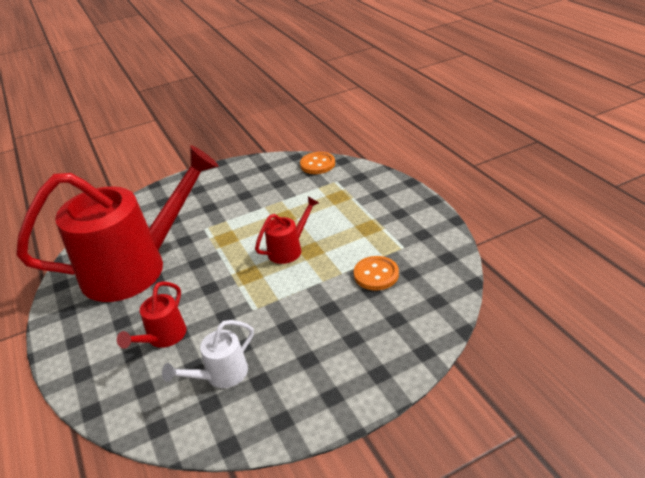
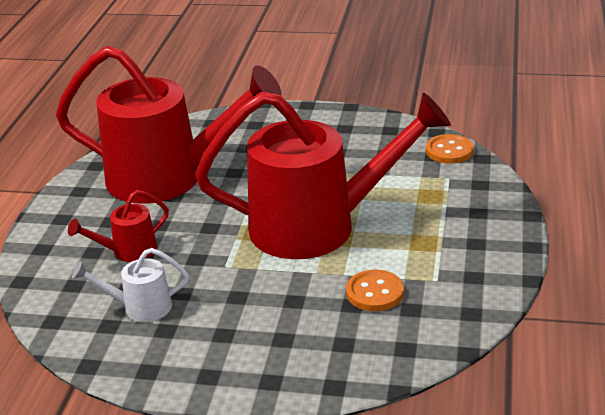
camera: 35 degrees right, 5 degrees down
red watering can [255,197,319,264] -> red watering can [195,92,451,259], size x2.41

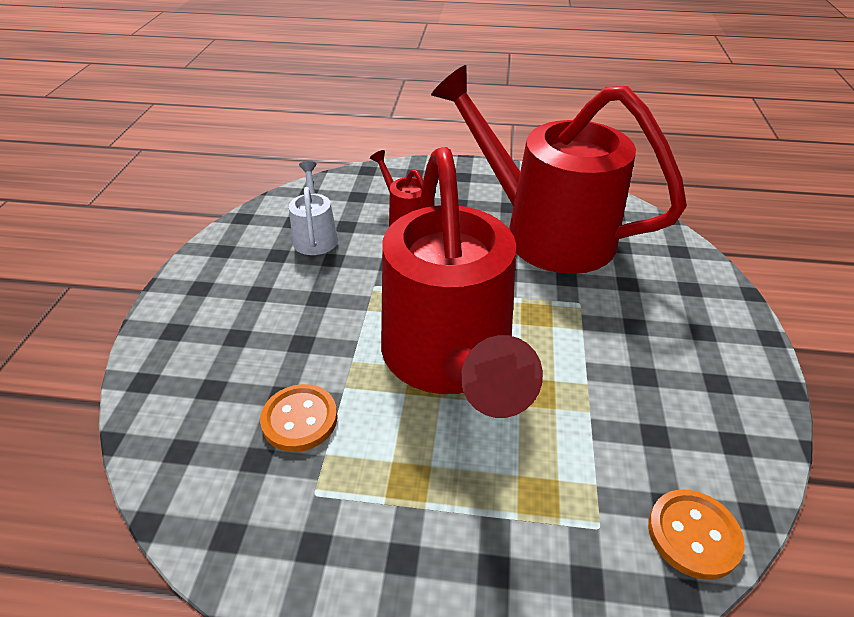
camera: 85 degrees right, 10 degrees up
red watering can [56,46,281,204] -> red watering can turned 120 degrees clockwise [431,65,687,274]

